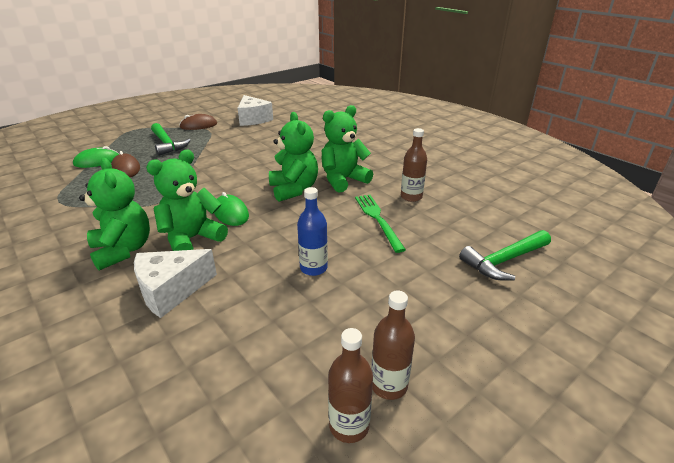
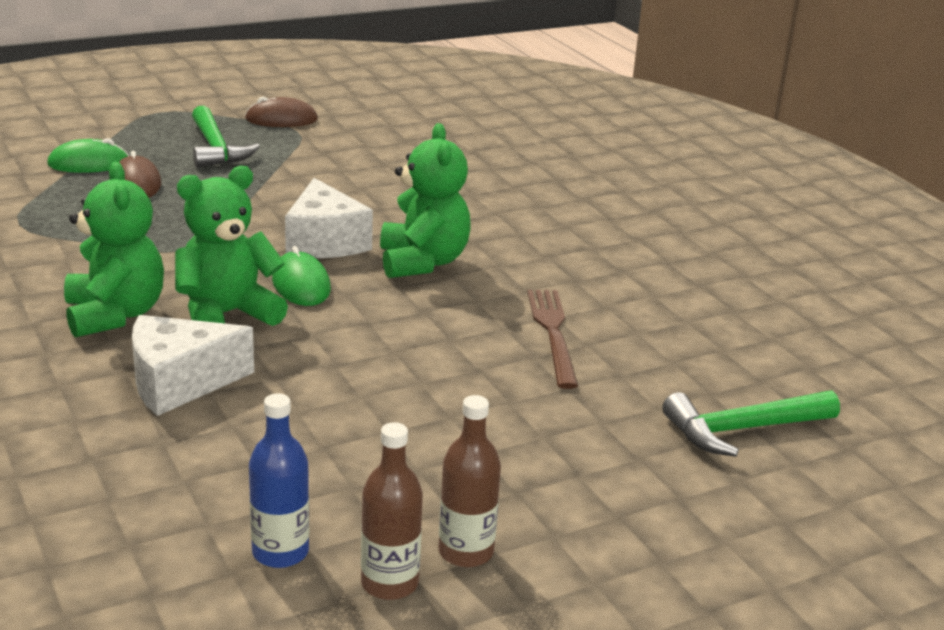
camera: 10 degrees right, 5 degrees down
white cheese [238,95,273,126] -> white cheese moved to [285,178,373,258]
blue bottle [297,187,328,276] -> blue bottle moved to [249,393,309,568]
green teddy bear [321,105,373,193] -> none
green fork [355,195,406,253] -> brown fork [528,290,578,389]
brown bottle [401,128,427,202] -> none

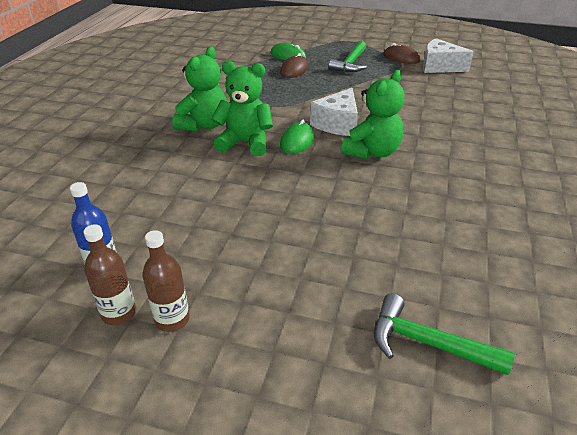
camera: 45 degrees right, 10 degrees up
white cheese [132,315,254,416] -> white cheese moved to [423,38,474,73]
brown fork [528,290,578,389] -> none

